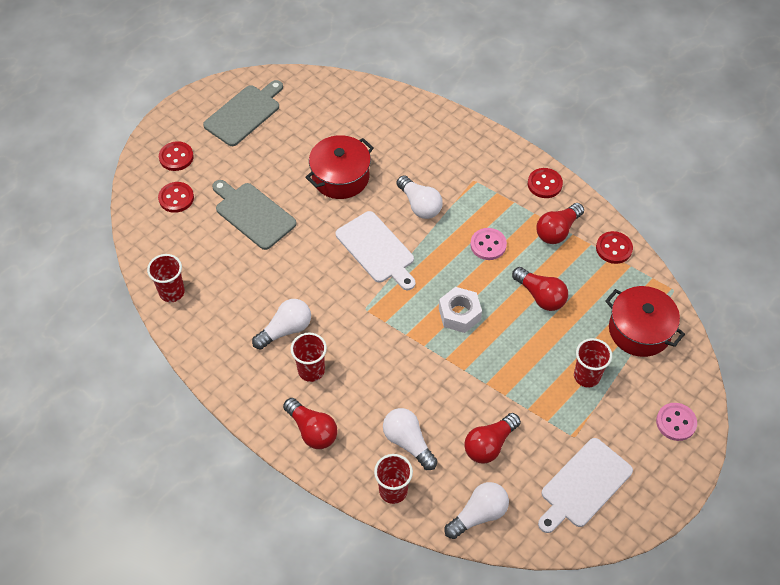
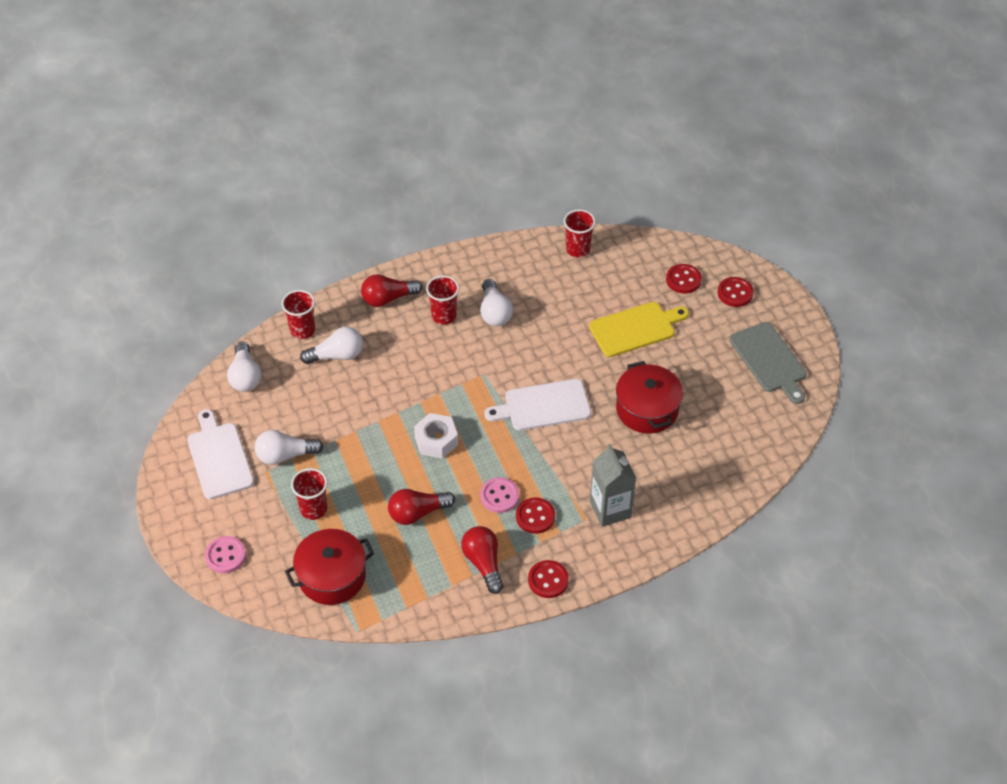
camera: 115 degrees right, 5 degrees down
grey cutting board [212,180,297,250] -> yellow cutting board [589,302,689,357]
white light bulb [397,175,443,219] -> white light bulb moved to [255,430,324,465]
red light bulb [464,413,521,464] -> none
red button [596,231,633,264] -> red button moved to [516,497,555,534]
none -> grey carton [590,444,636,527]

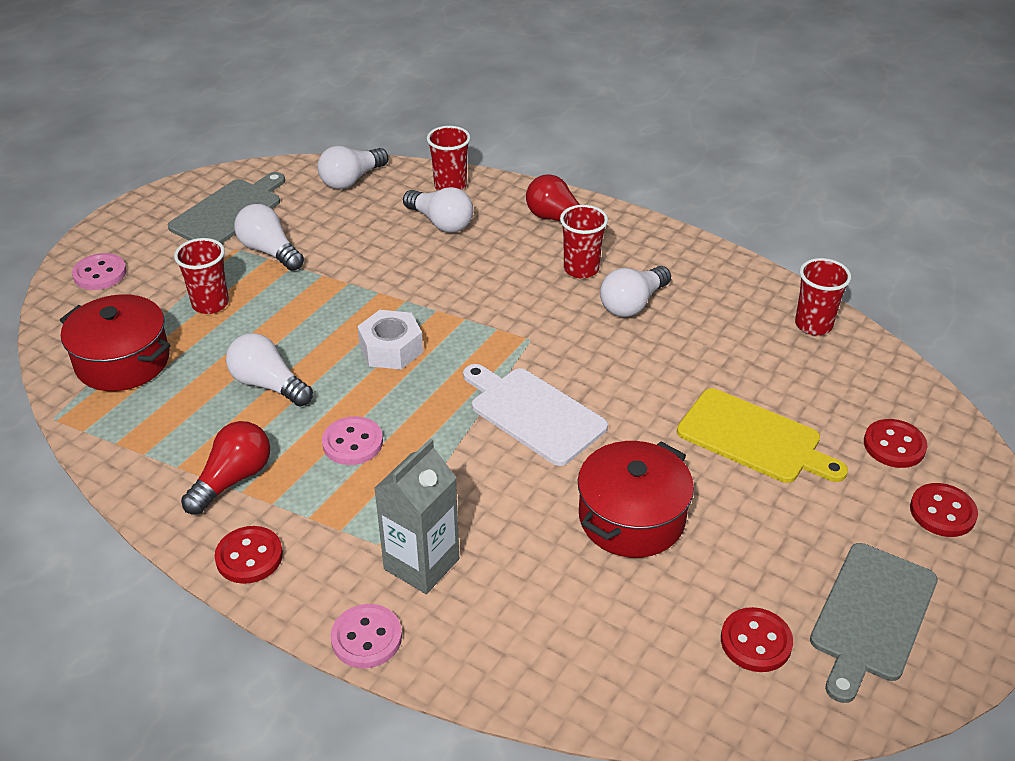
camera: 55 degrees right, 10 degrees down
white cutting board [187,409,254,499] -> grey cutting board [168,172,285,244]
red light bulb [388,489,455,525] -> white light bulb [226,333,313,407]
red button [516,497,555,534] -> red button moved to [721,607,793,672]
none -> pink button [331,604,402,668]

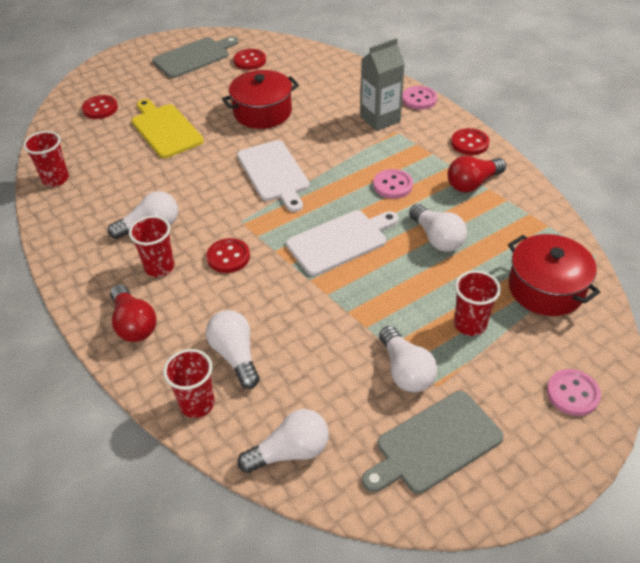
camera: 155 degrees left, 5 degrees up
white nut [357,310,423,370] -> white cutting board [286,210,398,276]
red button [910,483,978,537] -> red button moved to [206,238,250,273]

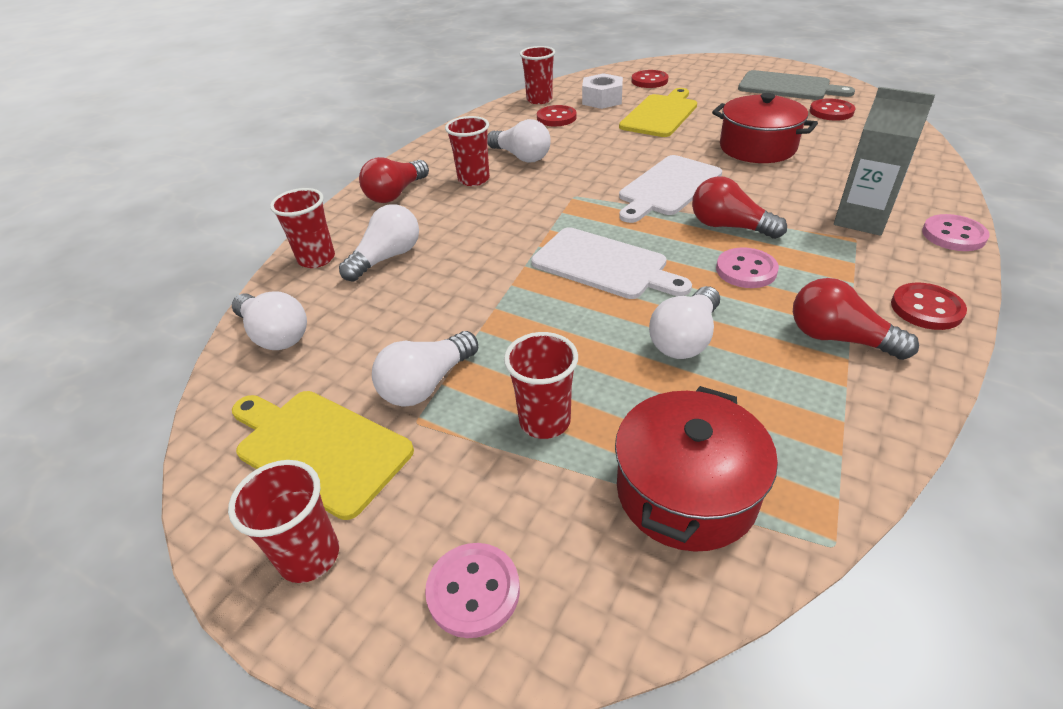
camera: 65 degrees right, 5 degrees down
red button [206,238,250,273] -> red button moved to [537,105,577,126]
grey cutting board [362,391,504,494] -> yellow cutting board [232,391,414,520]
none -> red cup [228,460,339,583]
none -> white nut [582,73,623,109]
none -> red light bulb [692,176,787,239]

